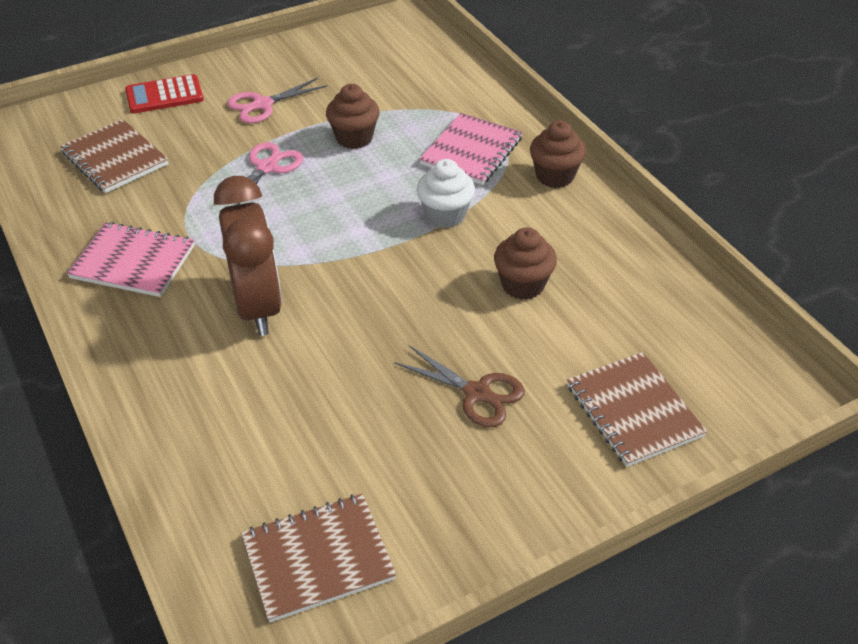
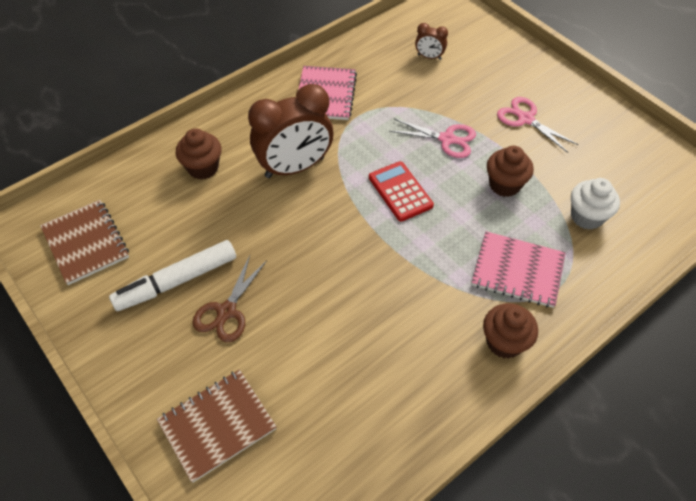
camera: 80 degrees right, 10 degrees up
brown notebook [60,119,169,193] -> brown clock [415,23,448,60]
red calculator [125,74,204,114] -> red calculator moved to [369,161,434,222]
white cupcake [417,159,475,228] -> white cupcake moved to [571,178,620,230]
brown cupcake [494,227,557,300] -> brown cupcake moved to [176,128,221,180]
none -> white marker [109,240,236,311]

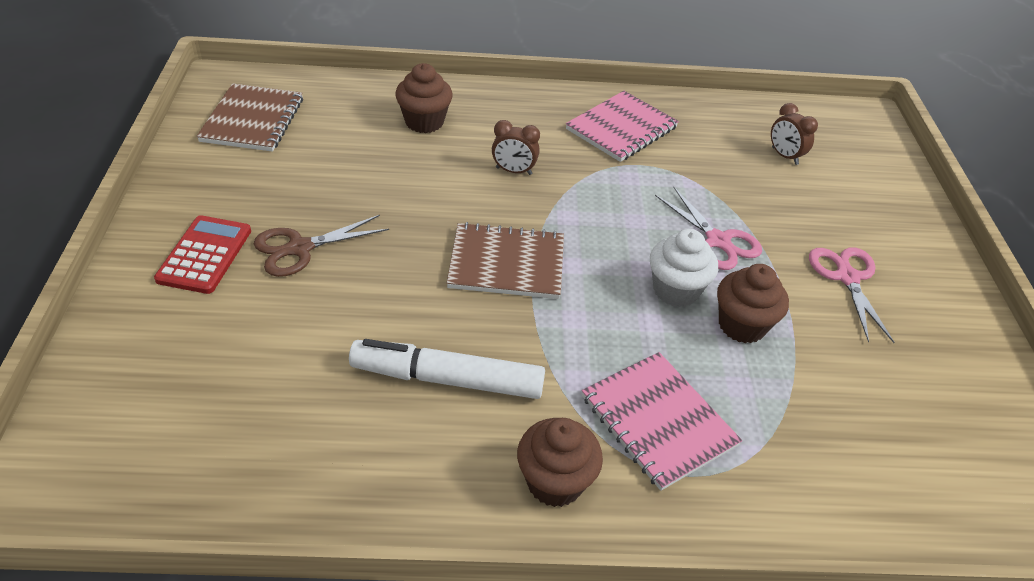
camera: 35 degrees right, 10 degrees down
white marker [109,240,236,311] -> white marker moved to [349,339,545,399]
brown notebook [157,369,277,483] -> brown notebook moved to [447,222,564,299]
brown clock [248,84,333,178] -> brown clock [492,120,540,175], size x0.45
red calculator [369,161,434,222] -> red calculator moved to [154,215,251,294]
white cupcake [571,178,620,230] -> white cupcake moved to [650,229,718,307]

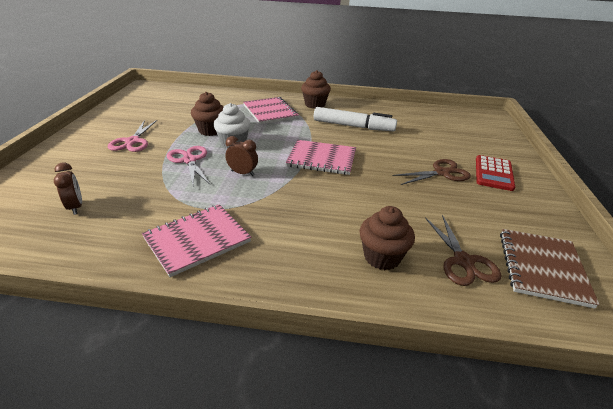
camera: 170 degrees left, 10 degrees down
brown notebook [447,222,564,299] -> pink notebook [286,140,356,175]
brown clock [492,120,540,175] -> brown clock moved to [225,136,258,176]
none -> brown scissors [425,215,501,286]

